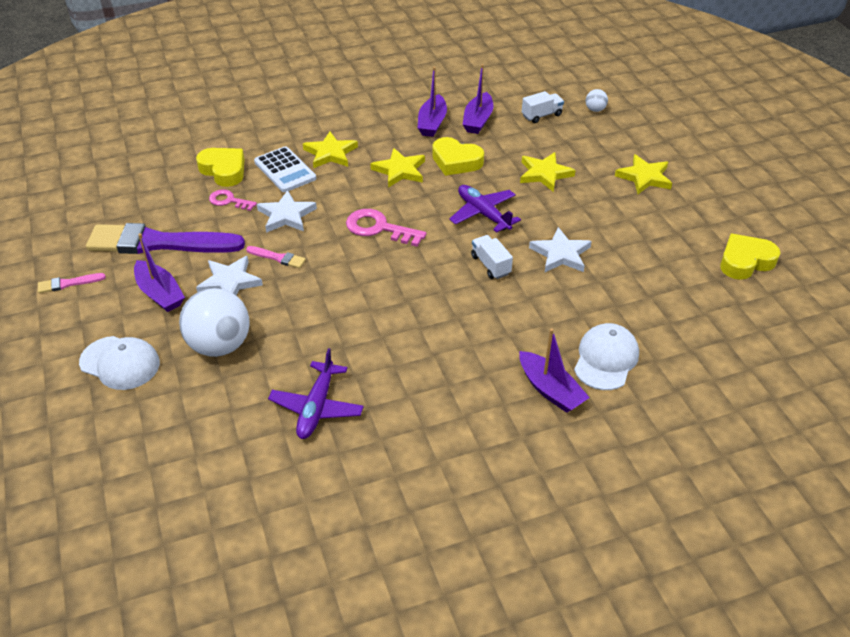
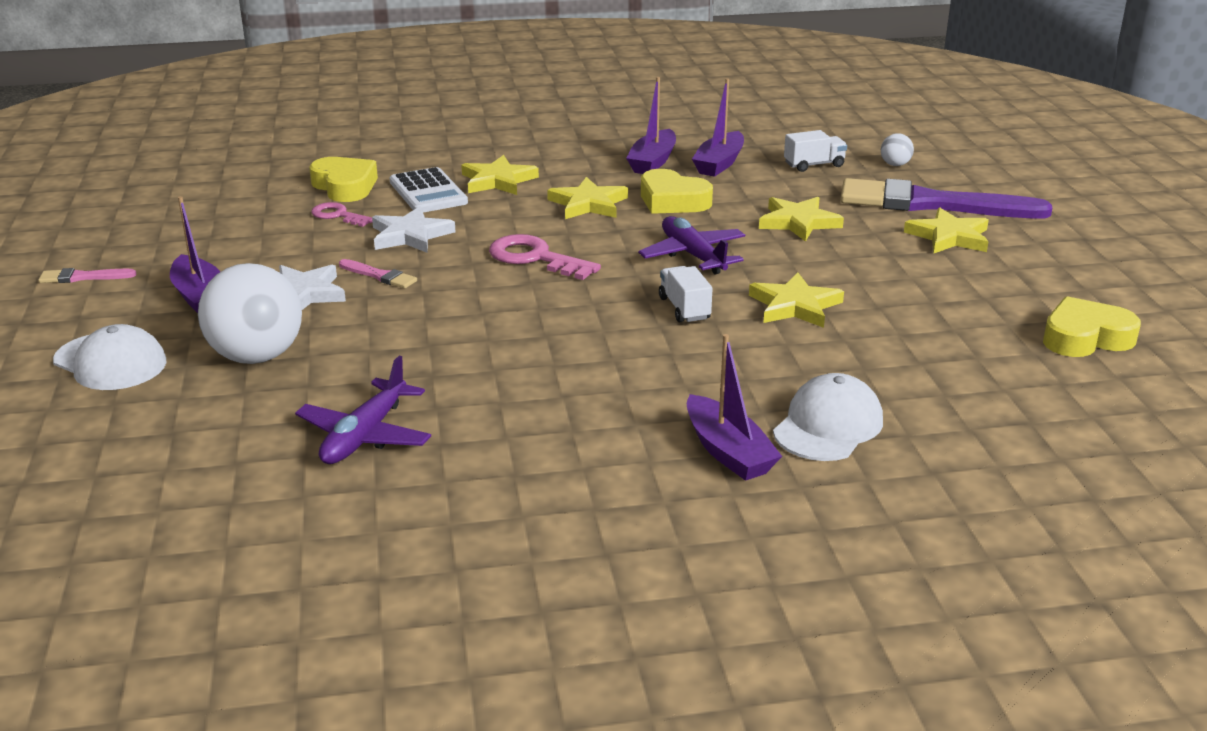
camera: 10 degrees right, 15 degrees down
purple brush [86,223,245,254] -> purple brush moved to [840,178,1052,219]
white star [529,227,592,272] -> yellow star [749,272,844,328]

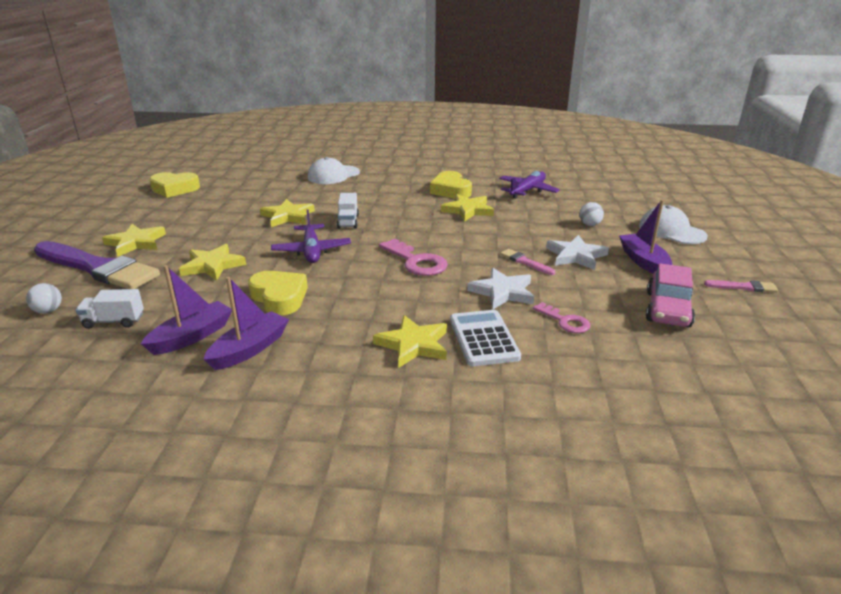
camera: 165 degrees left, 0 degrees up
white ball [198,263,302,364] -> white ball [579,202,604,226], size x0.43
yellow heart [309,157,378,202] -> yellow heart moved to [430,171,472,198]
yellow star [547,177,628,219] -> yellow star moved to [441,194,494,222]
purple boat [687,334,782,481] -> none
none -> pink car [646,263,695,328]

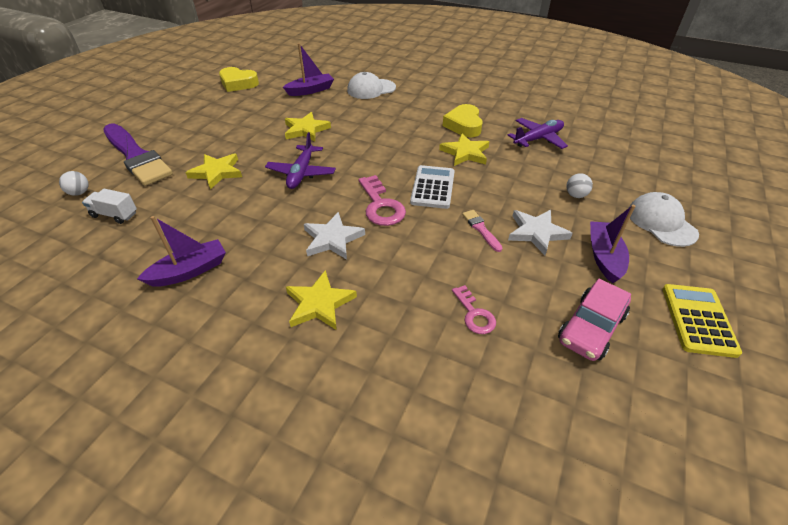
camera: 20 degrees right, 15 degrees up
yellow star [102,224,166,257] -> none
purple boat [141,265,232,355] -> purple boat moved to [283,43,334,96]
yellow heart [248,271,308,315] -> none
white truck [337,193,359,229] -> none
white calculator [450,310,521,366] -> white calculator moved to [410,165,455,209]
white star [467,268,534,309] -> white star moved to [304,212,365,260]
pink brush [704,280,778,293] -> yellow calculator [662,284,742,358]

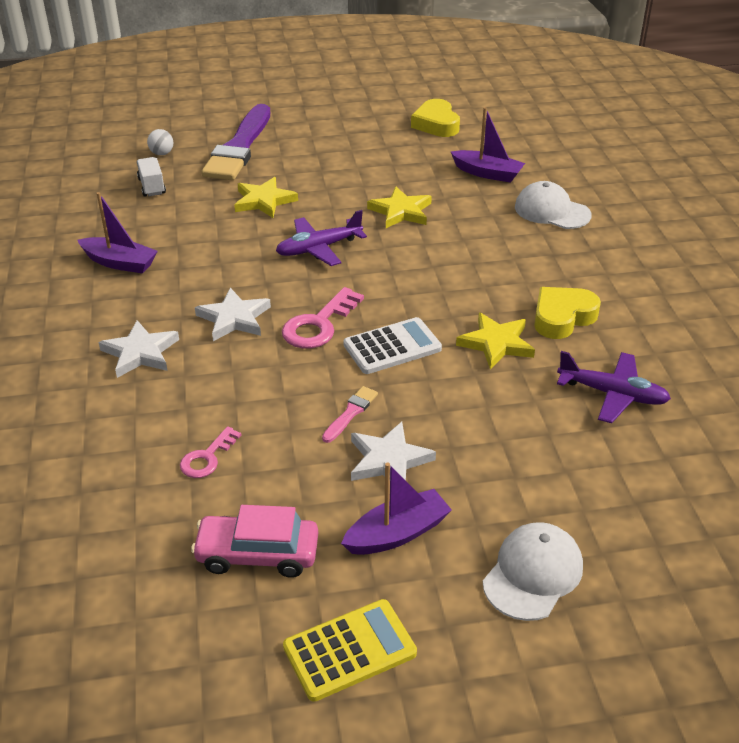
camera: 55 degrees right, 5 degrees down
yellow star [286,270,357,330] -> white star [98,320,179,378]
white ball [566,173,593,198] -> none

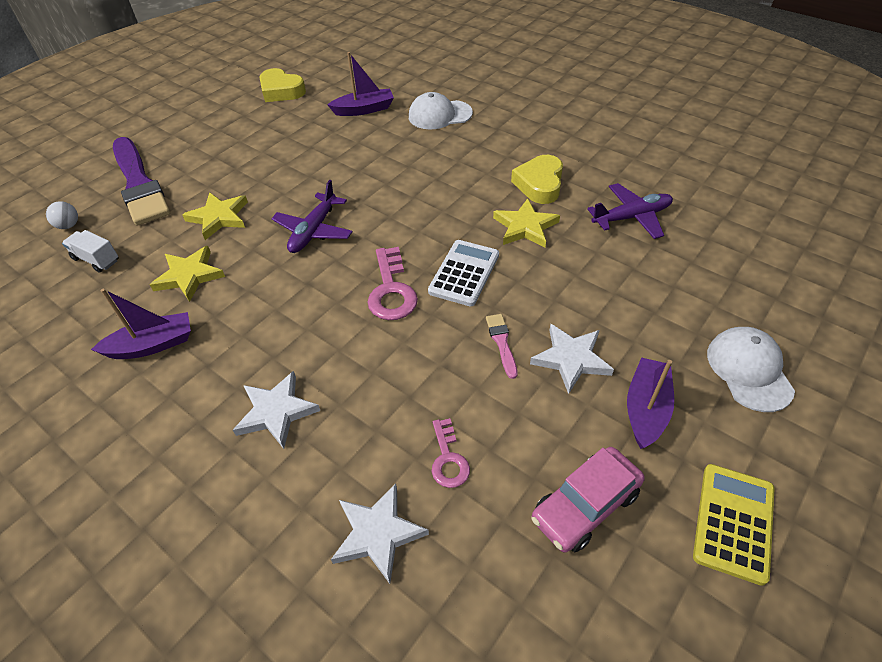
camera: 40 degrees left, 10 degrees up
white star [195,288,271,341] -> white star moved to [331,484,429,584]
yellow star [367,187,432,228] -> yellow star moved to [150,246,225,302]

